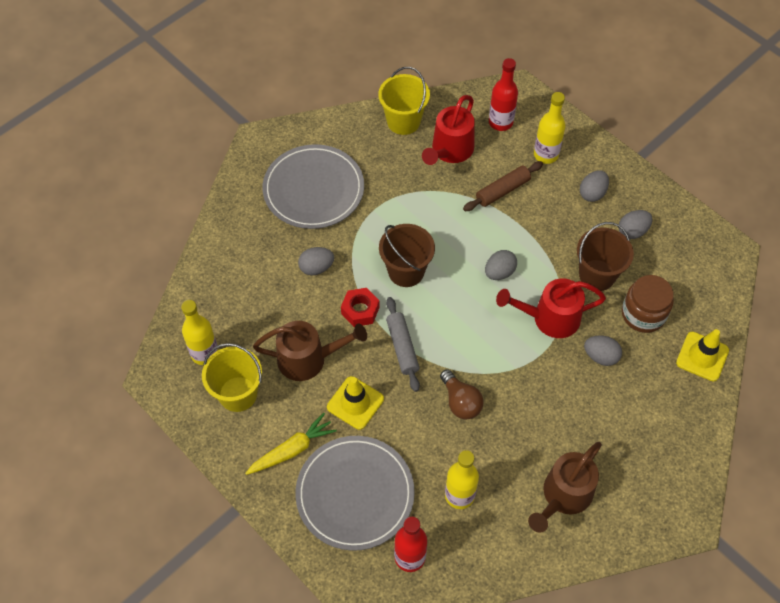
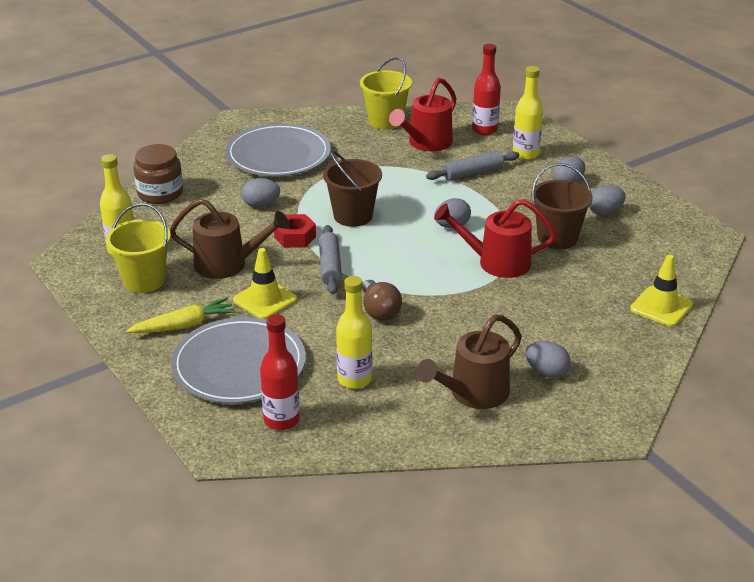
camera: 10 degrees right, 25 degrees down
brown rolling pin [463,161,543,211] -> grey rolling pin [426,151,519,181]
grey egg [584,335,622,366] -> grey egg moved to [526,341,570,378]
brown jar [622,275,674,333] -> brown jar moved to [133,144,183,204]

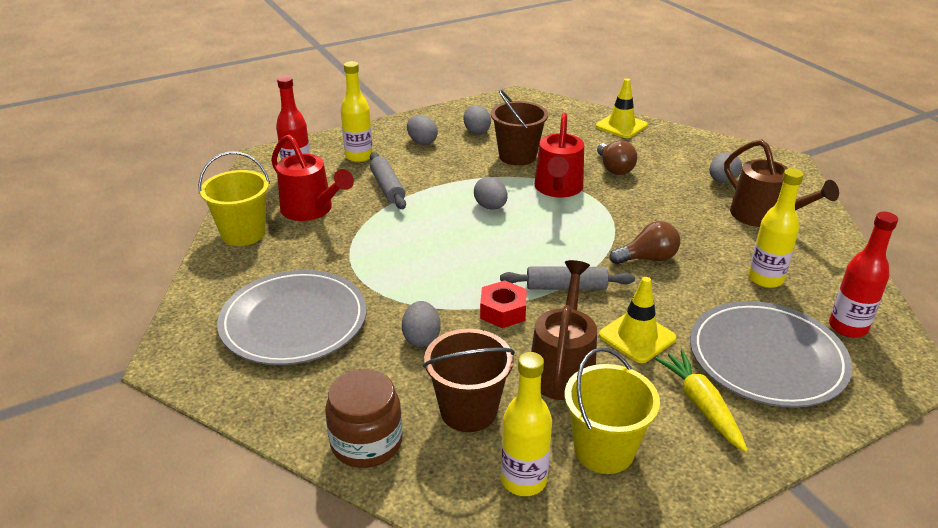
camera: 85 degrees left, 0 degrees up
brown bucket [323,150,382,227] -> brown bucket moved to [423,329,515,432]
none -> brown light bulb [597,140,637,175]

